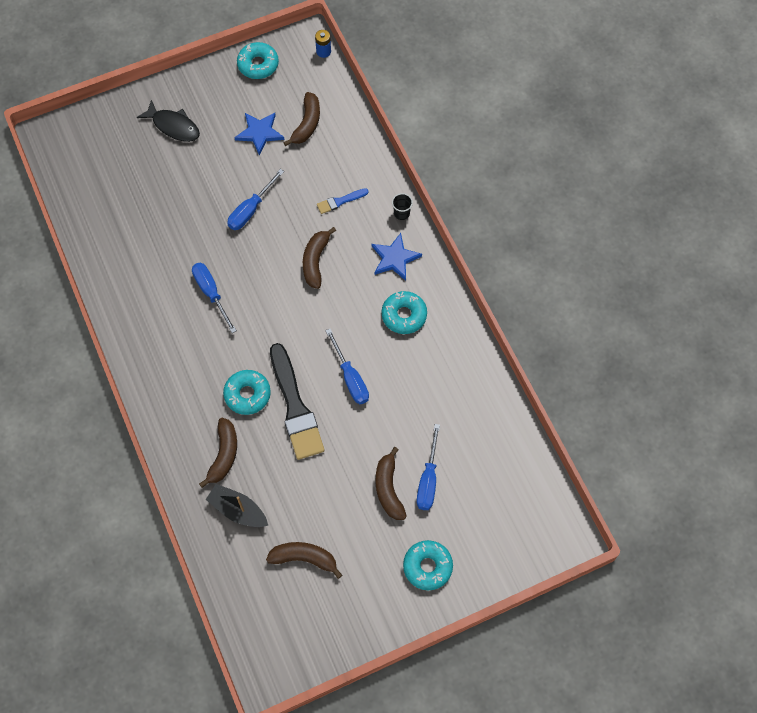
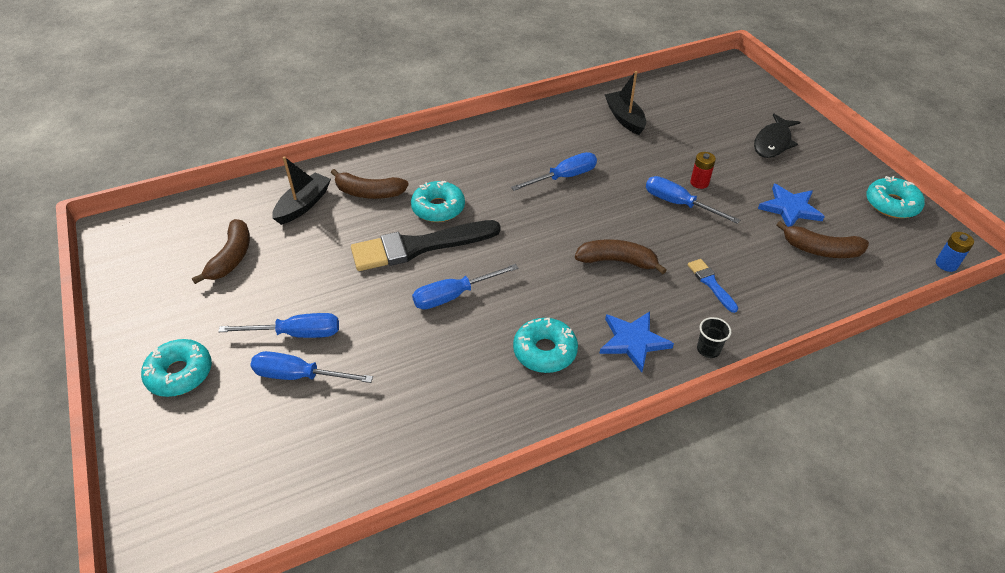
camera: 90 degrees right, 20 degrees down
brown banana [376,447,407,520] -> blue screwdriver [218,313,339,338]
none -> black boat [605,71,646,135]
none -> red battery [690,152,716,189]

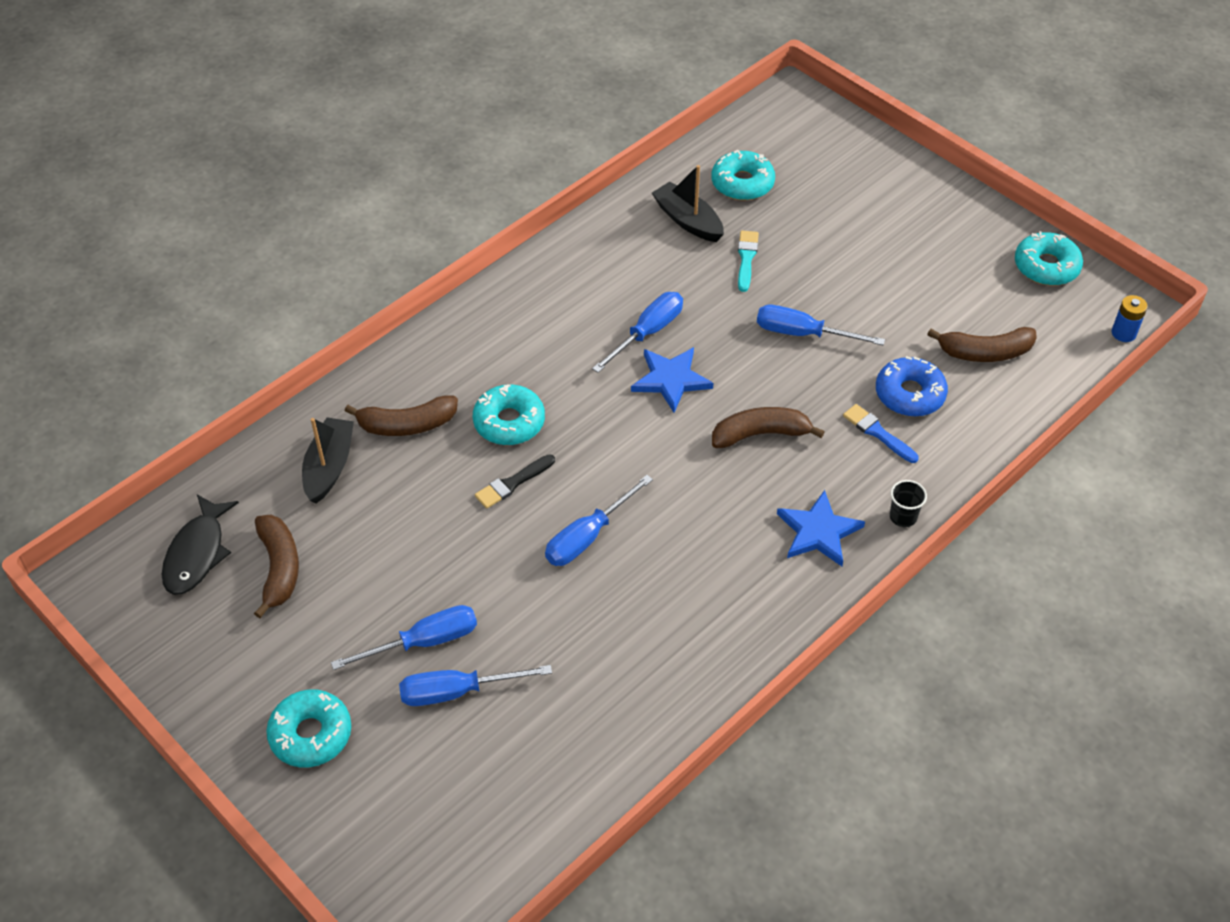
camera: 20 degrees left, 5 degrees up
black brush [351,220,500,271] -> black brush [475,454,555,509], size x0.46
turquoise donut [513,318,578,373] -> turquoise donut moved to [711,150,775,200]
red battery [690,152,716,189] -> none
black fish [754,113,800,158] -> black fish moved to [162,494,239,595]
blue star [758,184,825,227] -> blue star moved to [631,347,713,413]
none -> turquoise brush [738,231,759,292]
none -> blue donut [876,356,948,417]

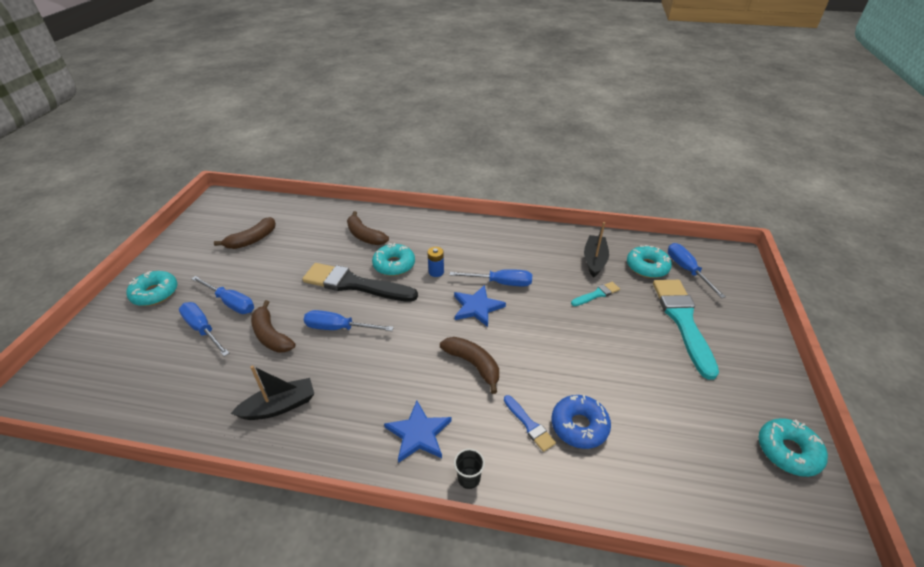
camera: 55 degrees right, 10 degrees down
black fish [162,494,239,595] -> none
black boat [302,418,354,504] -> black boat moved to [231,365,314,420]
black brush [475,454,555,509] -> black brush [302,263,418,302], size x2.17
blue screwdriver [757,305,885,346] -> blue screwdriver moved to [668,243,726,298]
blue brush [843,404,919,463] -> blue brush turned 135 degrees clockwise [504,395,556,452]
brown banana [927,327,1037,362] -> brown banana moved to [251,300,295,353]
blue battery [1112,295,1148,342] -> blue battery moved to [427,247,444,277]
none -> turquoise brush [653,280,719,380]

